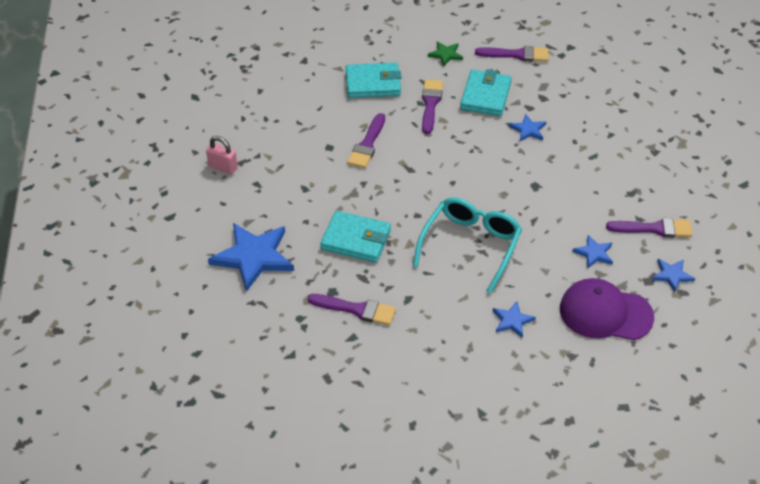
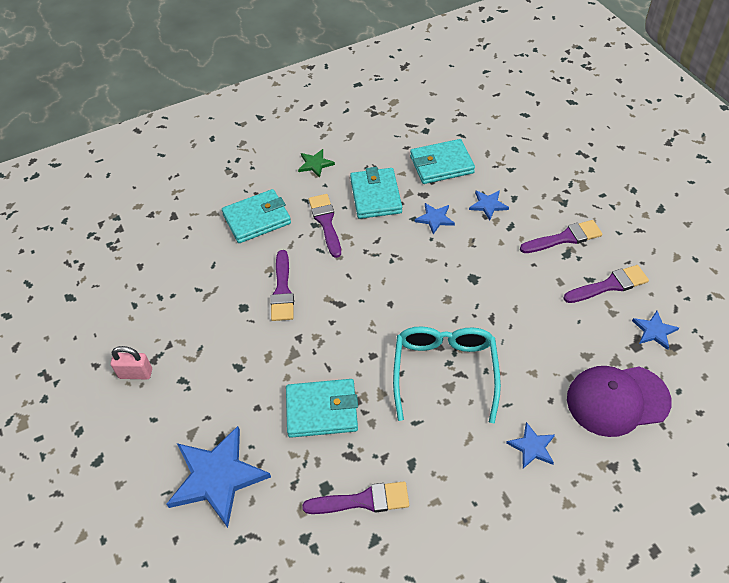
camera: 20 degrees left, 5 degrees up
purple brush [475,46,548,62] -> purple brush moved to [520,220,602,253]
blue star [572,235,613,268] -> blue star moved to [469,190,509,220]
none -> turquoise wallet [410,139,475,184]

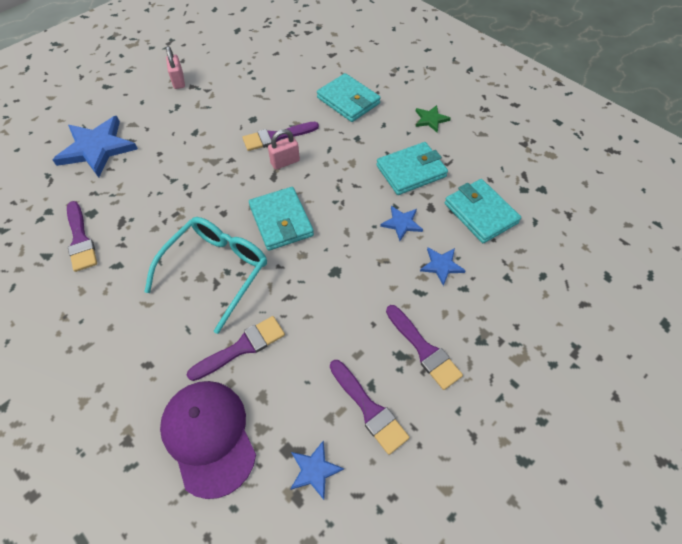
camera: 70 degrees right, 5 degrees up
turquoise wallet [286,379,358,438] -> turquoise wallet moved to [249,187,314,251]
purple brush [309,194,341,258] -> purple brush moved to [187,316,285,381]
turquoise glasses [393,326,501,423] -> turquoise glasses turned 45 degrees counterclockwise [144,217,267,334]
blue star [506,422,555,468] -> none
none -> pink padlock [268,129,300,170]

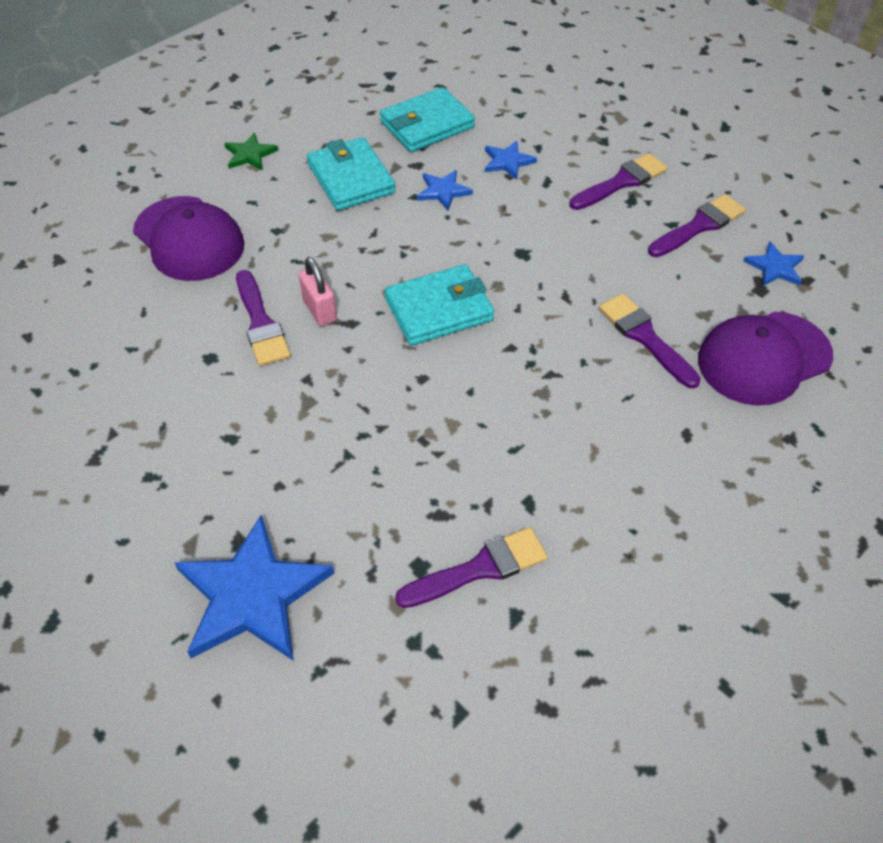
camera: 90 degrees left, 5 degrees down
turquoise glasses [144,217,267,334] -> none
pink padlock [166,46,185,89] -> none
turquoise wallet [317,73,381,122] -> purple cap [133,196,245,281]

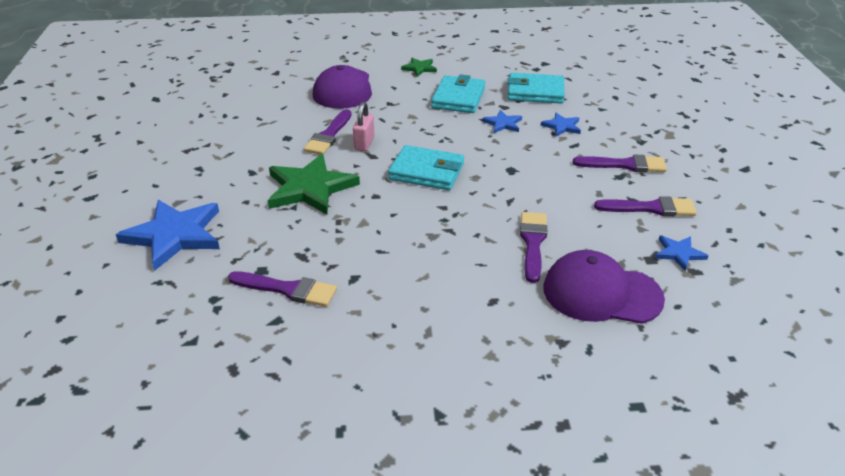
camera: 40 degrees right, 15 degrees down
none -> green star [268,154,360,215]

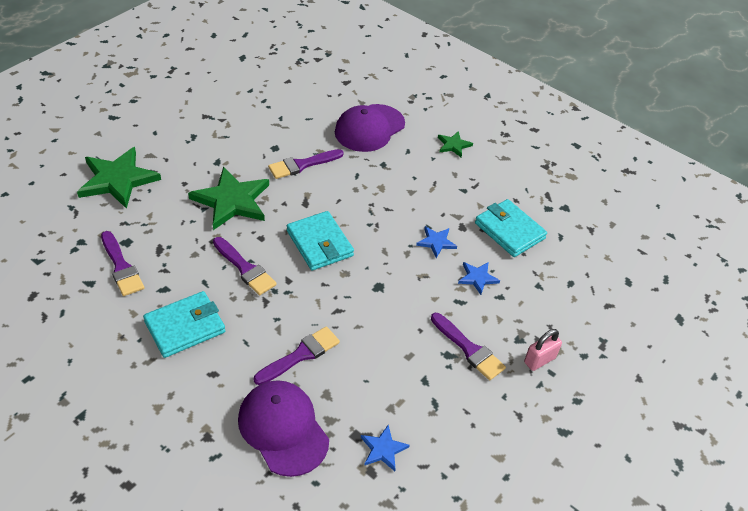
camera: 40 degrees right, 10 degrees up
blue star [116,200,220,271] -> green star [77,147,161,209]
pink padlock [353,102,374,151] -> pink padlock moved to [524,329,562,371]
turquoise wallet [431,74,485,113] -> turquoise wallet moved to [143,291,225,358]
purple brush [594,196,697,216] -> purple brush moved to [213,237,276,295]

